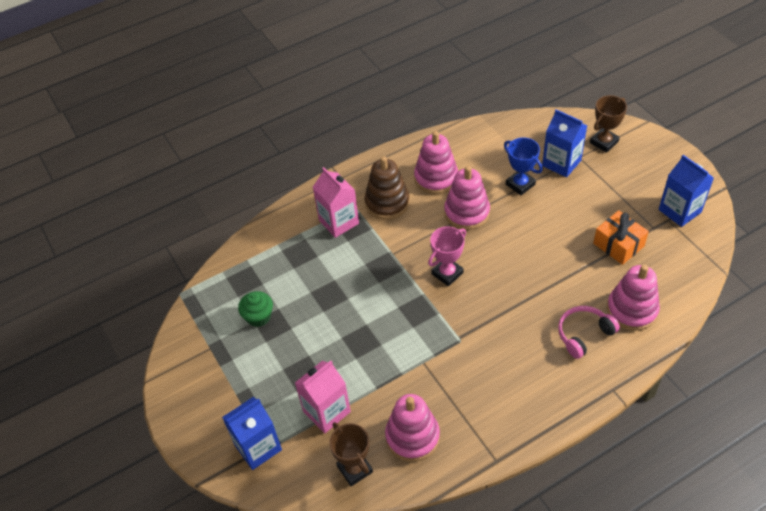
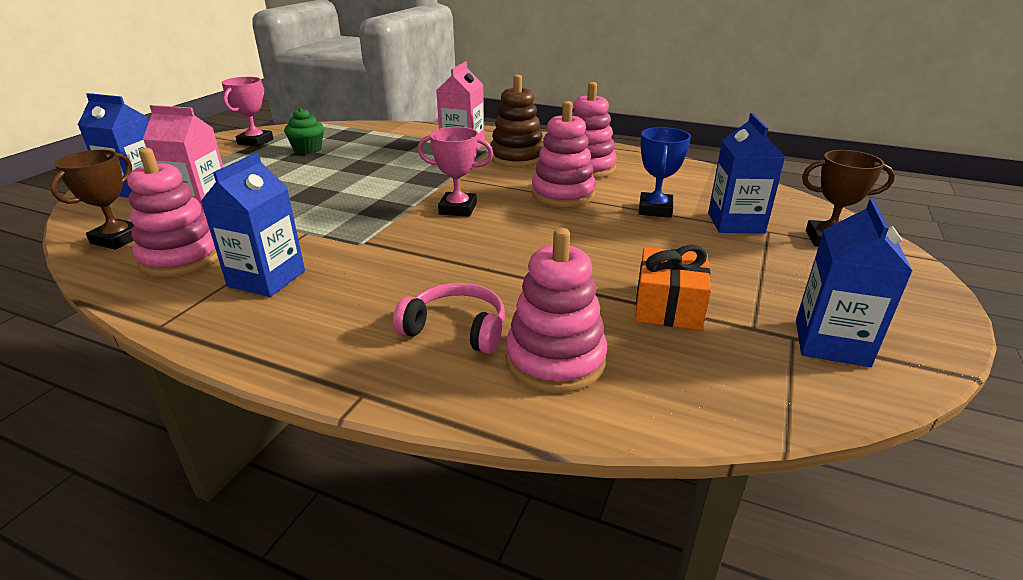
camera: 50 degrees right, 20 degrees down
none -> blue carton [200,152,305,297]
none -> pink trophy [221,77,273,147]

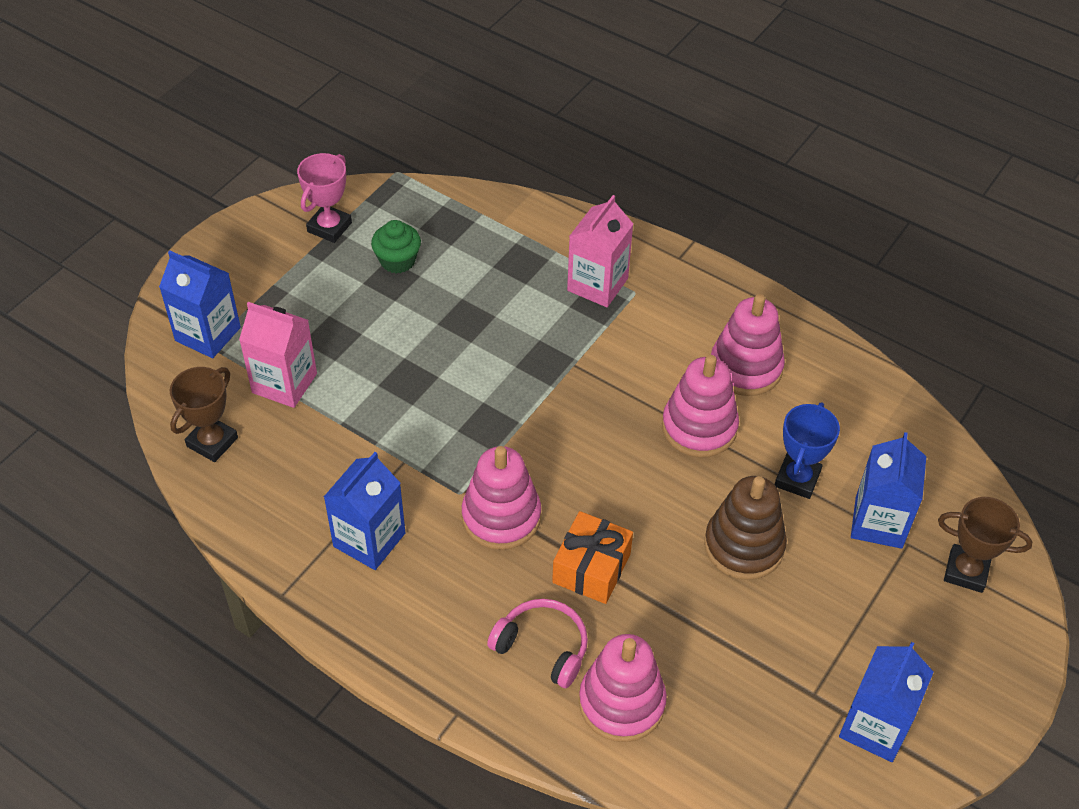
camera: 10 degrees right, 20 degrees up
pink stacking toy [127,148,218,277] -> pink stacking toy moved to [462,446,541,550]
pink trophy [417,127,493,217] -> none
brown stacking toy [490,75,544,167] -> brown stacking toy moved to [704,476,787,580]
orange gift [635,245,711,330] -> orange gift moved to [552,511,633,604]

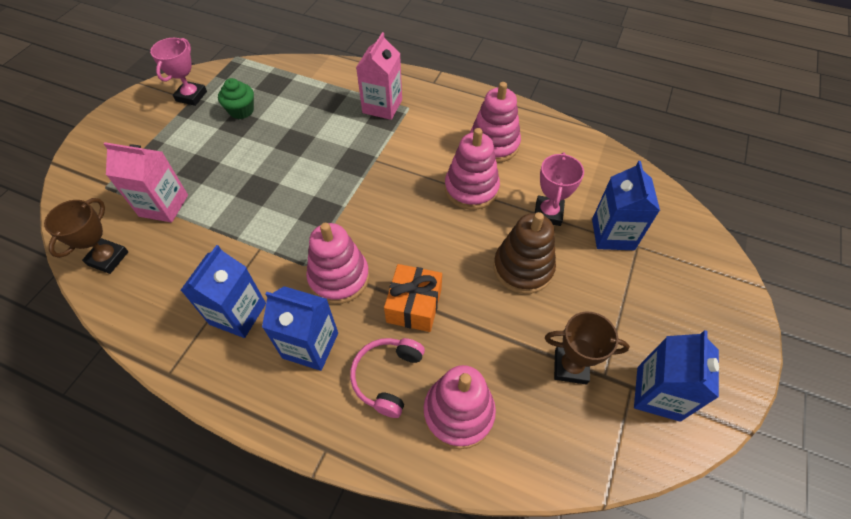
camera: 10 degrees left, 5 degrees up
blue carton [159,251,241,358] -> blue carton moved to [262,286,338,371]
pink headphones [487,599,588,688] -> pink headphones turned 90 degrees counterclockwise [350,338,425,418]
blue trophy [775,402,840,499] -> pink trophy [535,152,584,226]
brown trophy [938,497,1033,593] -> brown trophy moved to [545,312,630,385]

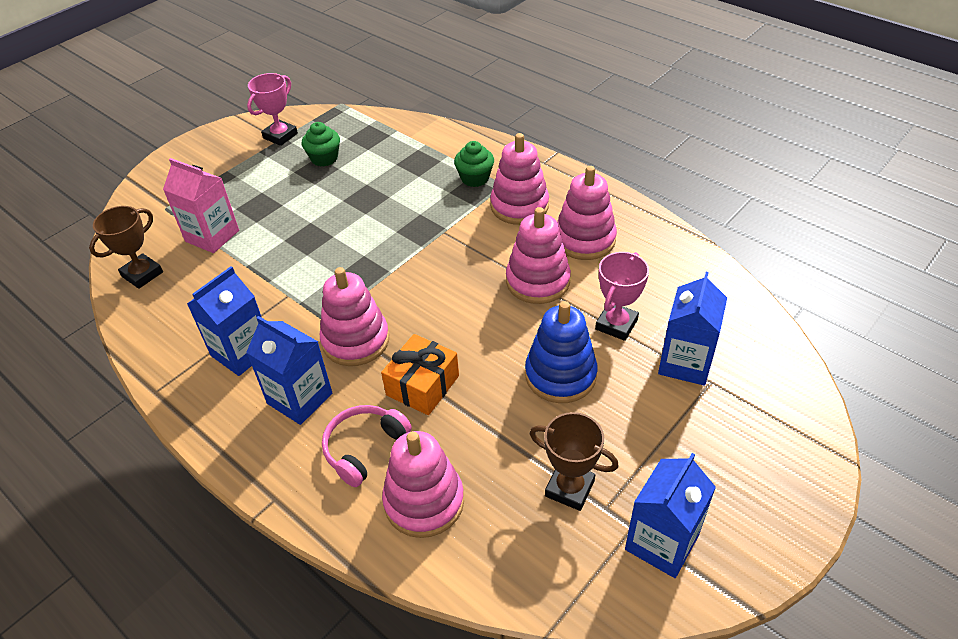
camera: 20 degrees right, 10 degrees down
pink carton [356,32,402,120] -> green cupcake [454,141,494,187]
brown stacking toy [493,212,556,294] -> blue stacking toy [525,301,598,403]
none -> pink stacking toy [490,133,549,225]

